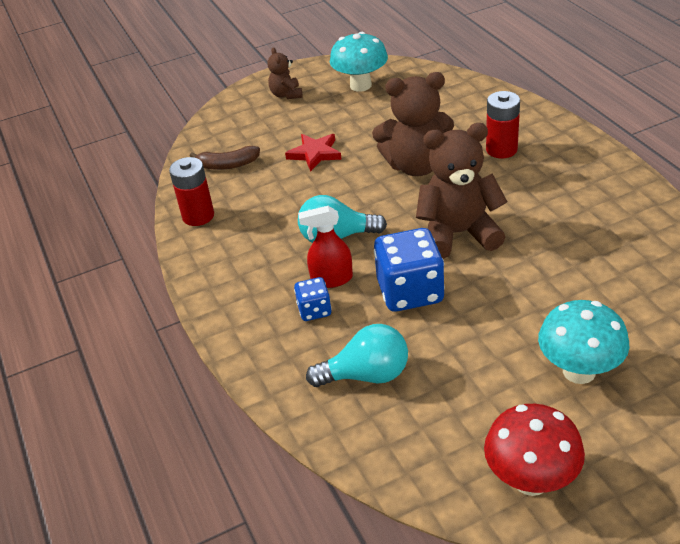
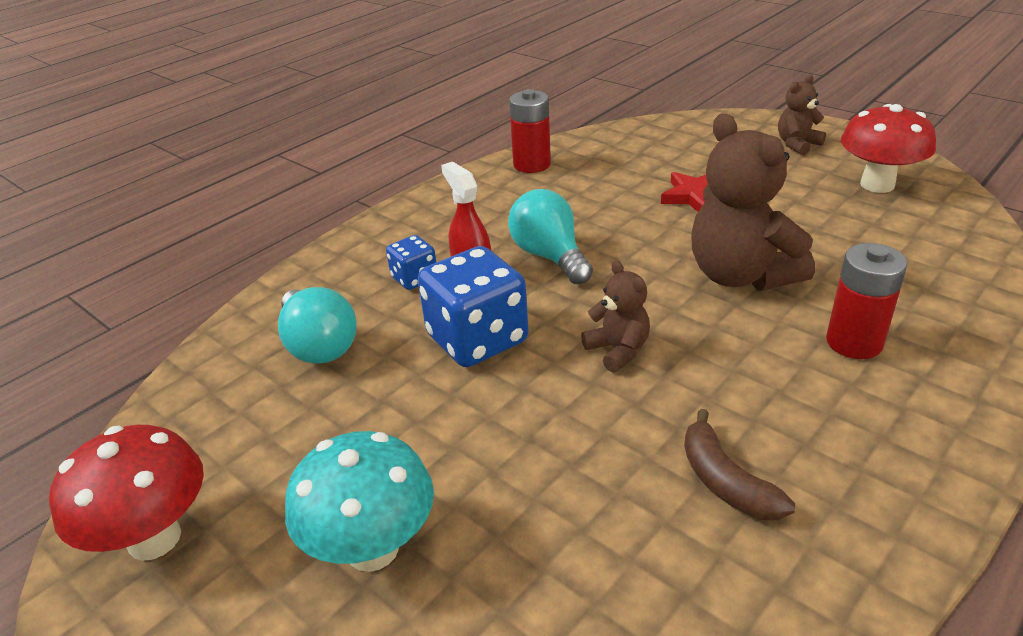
camera: 65 degrees right, 5 degrees down
brown banana [190,146,260,170] -> brown banana moved to [684,409,795,520]
turquoise mushroom [330,32,388,92] -> red mushroom [841,104,936,193]
brown teddy bear [416,123,507,259] -> brown teddy bear [581,261,650,373], size x0.51

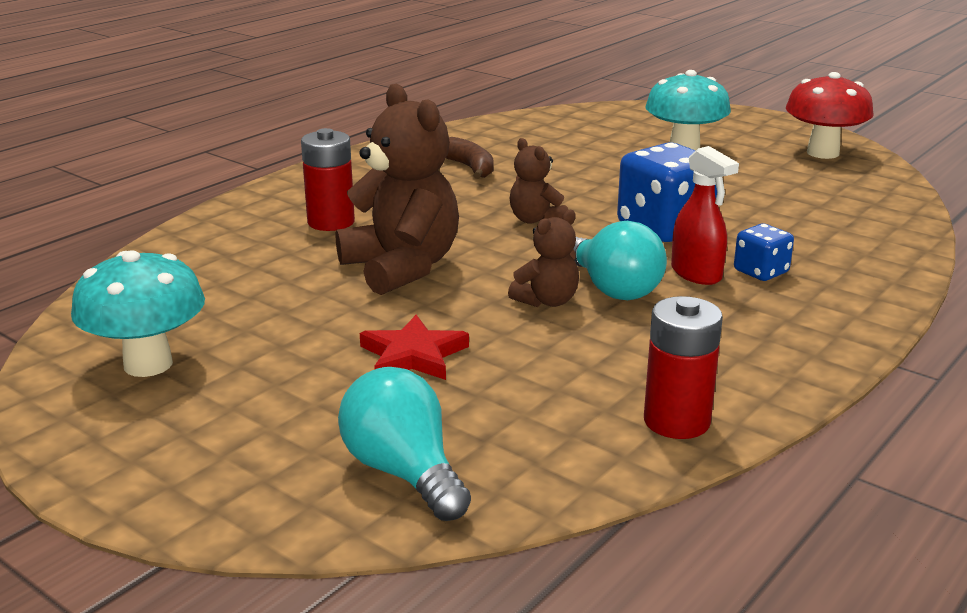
camera: 175 degrees right, 10 degrees down
turquoise light bulb [278,287,357,363] -> turquoise light bulb moved to [338,367,471,521]
brown teddy bear [778,75,826,155] -> brown teddy bear moved to [508,210,579,307]
red mushroom [841,104,936,193] -> turquoise mushroom [71,250,205,377]

